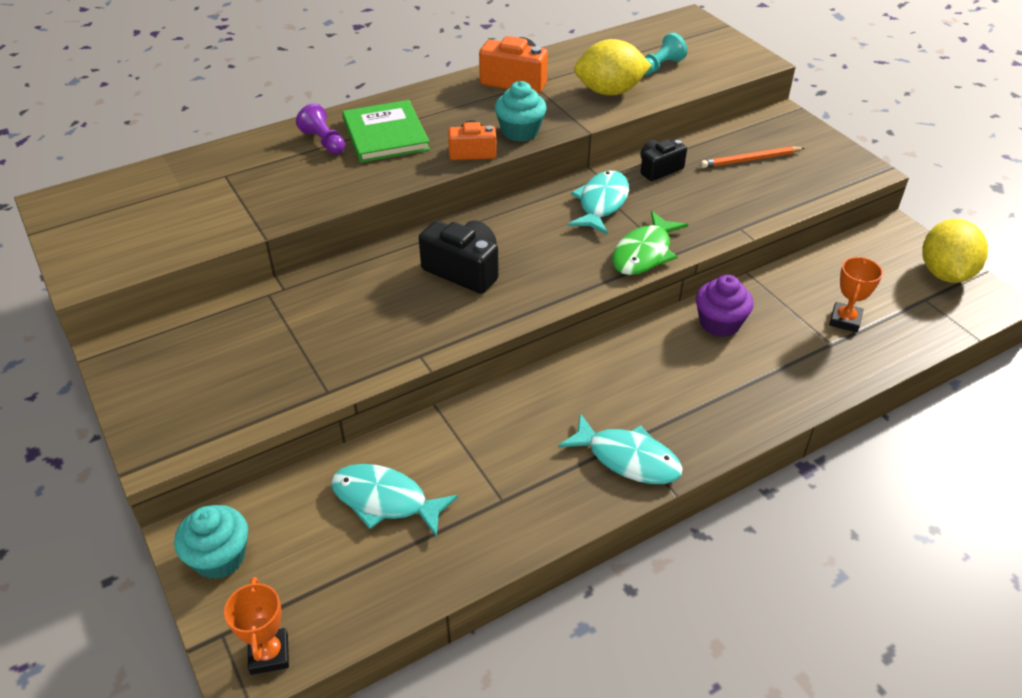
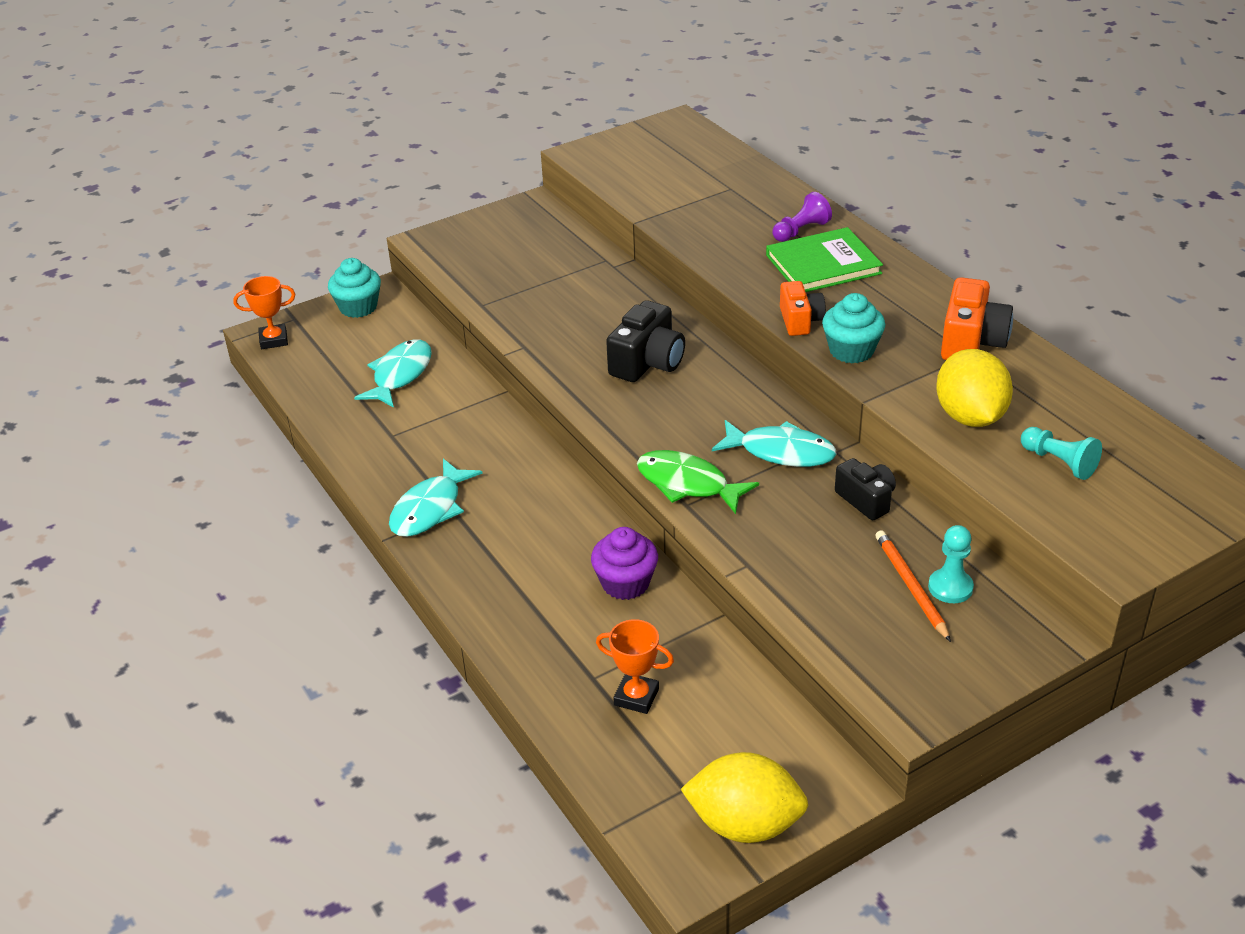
camera: 90 degrees right, 5 degrees down
none -> turquoise pawn [928,525,974,603]

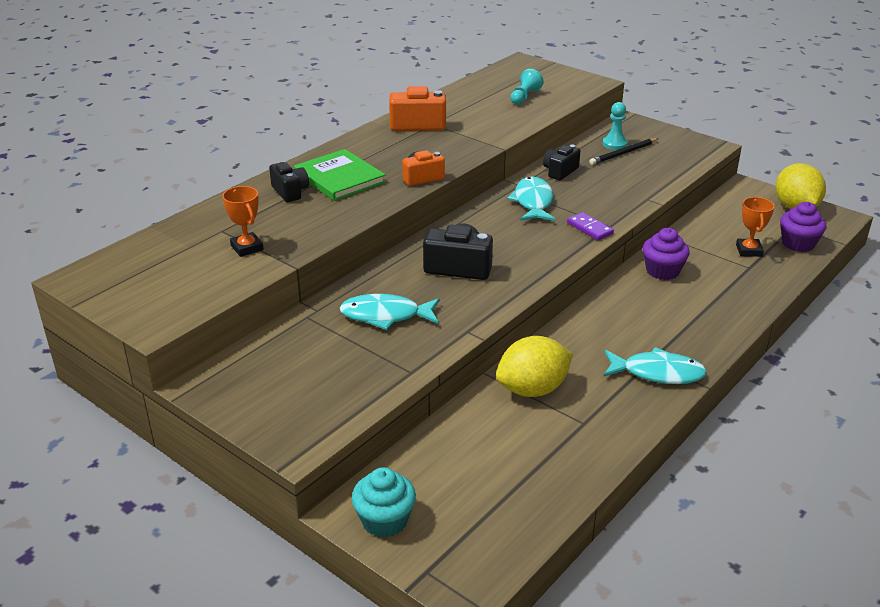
camera: 110 degrees left, 5 degrees down
orange trophy [233,276,295,349] -> orange trophy moved to [222,186,264,257]
turquoise fish [354,339,432,408] -> turquoise fish moved to [340,294,440,330]
green fish [637,450,759,514] -> purple domino [567,212,614,240]
purple pawn [772,192,832,242] -> black camera [269,162,309,202]
turquoise cupcake [822,293,885,363] -> none
orange pencil [876,531,951,642] -> black pencil [589,138,658,165]
yellow lemon [936,349,1013,427] -> yellow lemon moved to [496,336,573,397]
none -> purple cupcake [780,202,826,252]

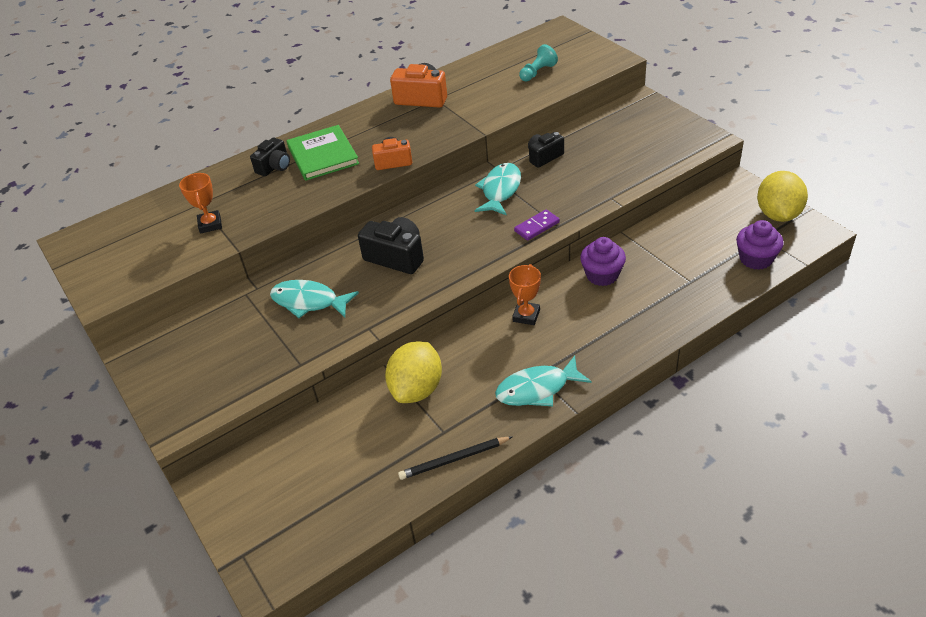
camera: 20 degrees right, 10 degrees up
black camera [269,162,309,202] -> black camera turned 45 degrees clockwise [250,138,290,176]
turquoise cupcake [352,467,416,537] -> none
yellow lemon [496,336,573,397] -> yellow lemon turned 60 degrees counterclockwise [385,341,442,403]
purple domino [567,212,614,240] -> purple domino turned 75 degrees clockwise [514,209,560,241]
black pencil [589,138,658,165] -> black pencil moved to [398,437,512,480]
turquoise pawn [603,102,628,150] -> none
turquoise fish [603,347,707,384] -> turquoise fish turned 135 degrees clockwise [495,356,592,406]
orange trophy [736,197,775,257] -> orange trophy moved to [509,264,541,325]

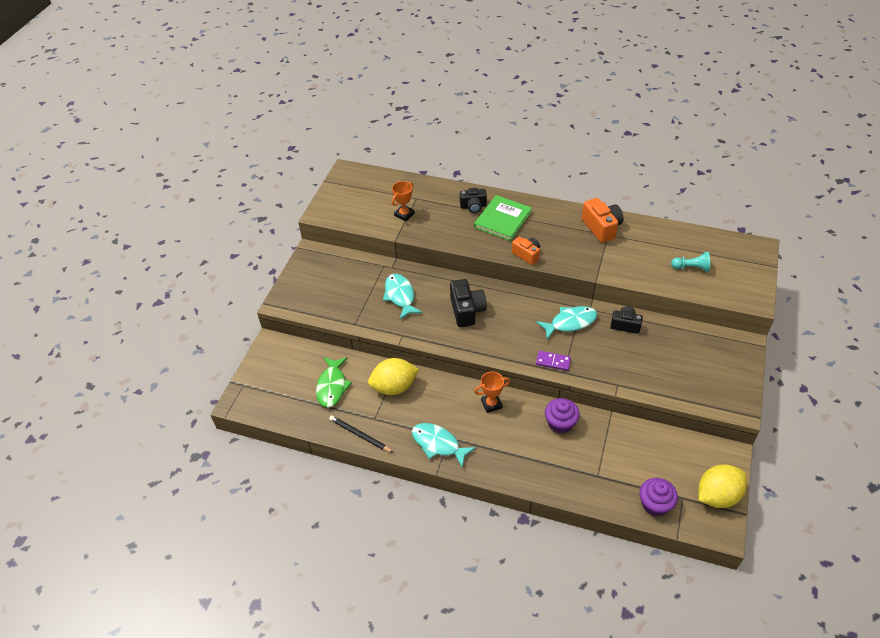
camera: 50 degrees right, 5 degrees up
none -> green fish [316,357,352,408]

